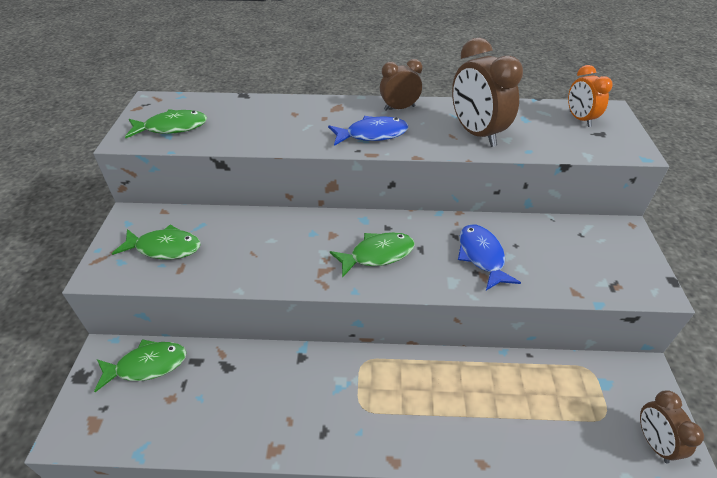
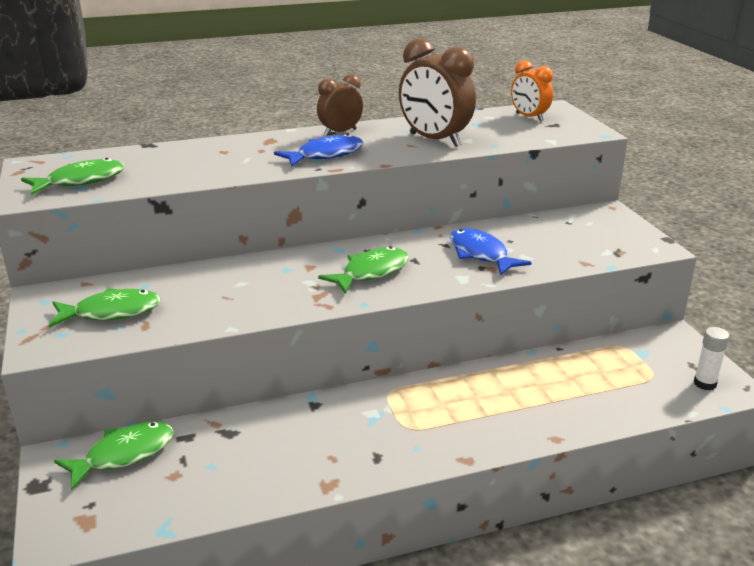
camera: 20 degrees left, 15 degrees down
brown clock [640,390,704,464] -> white glue stick [694,327,730,390]

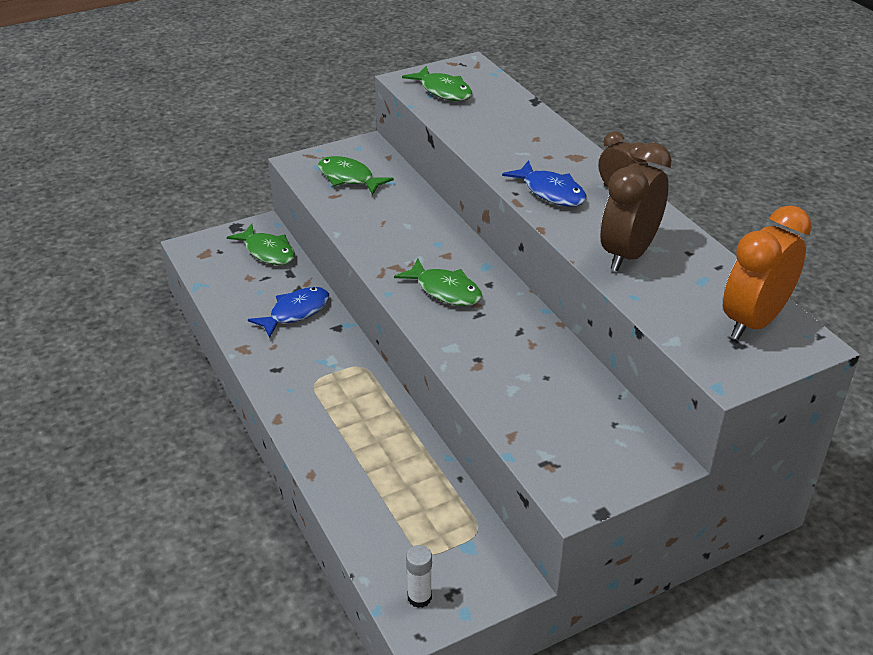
camera: 80 degrees right, 10 degrees up
green fish [49,288,160,327] -> green fish turned 150 degrees clockwise [318,156,394,195]
blue fish [450,228,531,276] -> blue fish moved to [248,287,329,338]
orange clock [511,60,553,122] -> orange clock [723,205,812,340], size x1.66

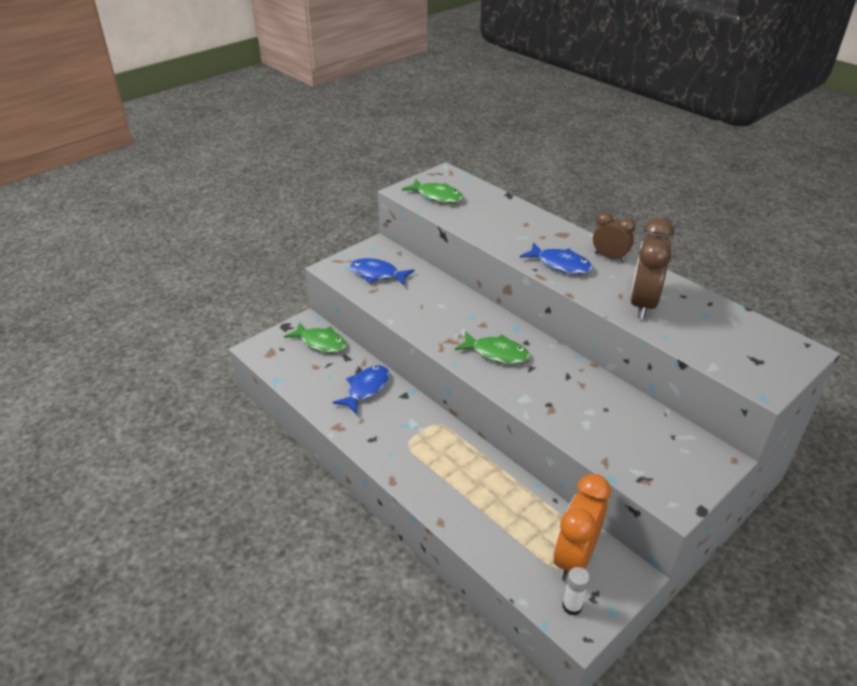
camera: 15 degrees left, 0 degrees up
green fish [318,156,394,195] -> blue fish [350,258,414,285]
orange clock [723,205,812,340] -> orange clock moved to [553,474,611,582]

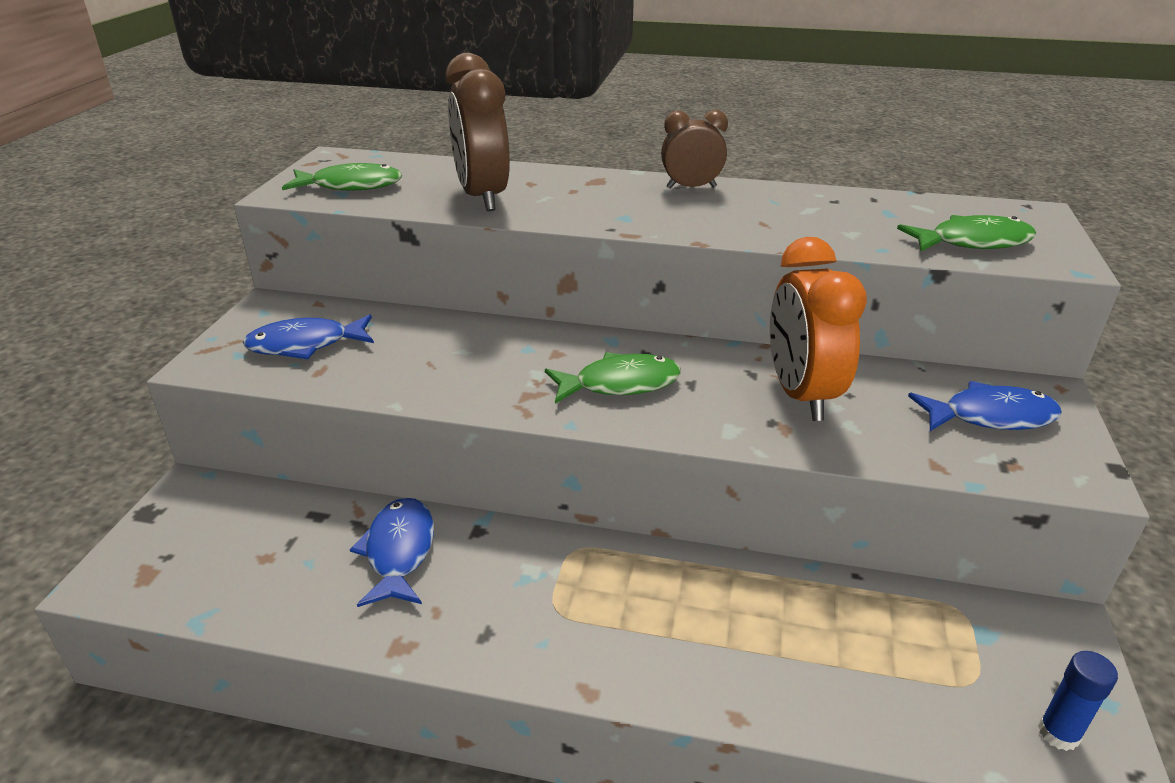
camera: 35 degrees left, 5 degrees down
green fish [284,322,347,353] -> green fish moved to [897,215,1036,251]
blue fish [520,242,593,274] -> blue fish moved to [908,381,1062,431]
orange clock [553,474,611,582] -> orange clock moved to [770,237,867,421]
white glue stick [562,567,590,615] -> blue glue stick [1038,651,1118,751]
brown clock [630,218,674,319] -> brown clock moved to [446,53,510,211]

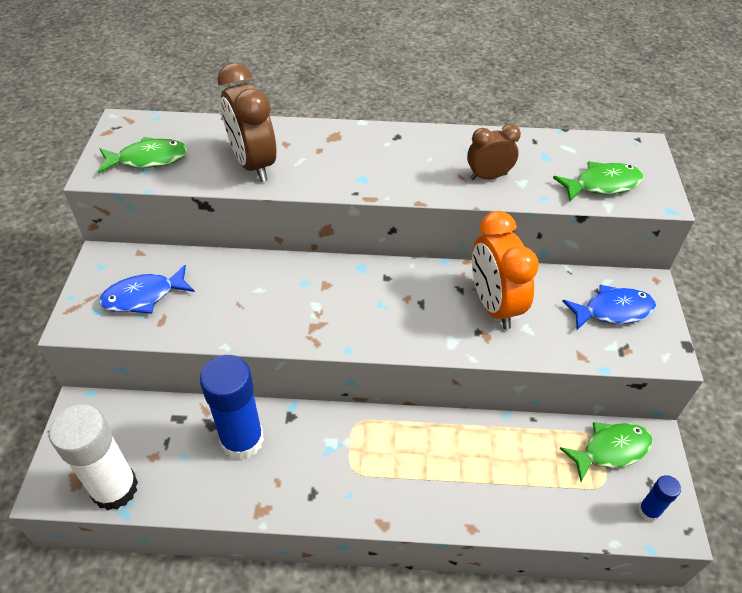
camera: 10 degrees left, 15 degrees up
blue fish [350,497,434,607] -> blue glue stick [200,355,264,460]
green fish [545,352,681,404] -> green fish moved to [559,422,653,482]
brown clock [661,110,728,189] -> brown clock moved to [467,124,521,180]
none -> white glue stick [49,404,138,510]

